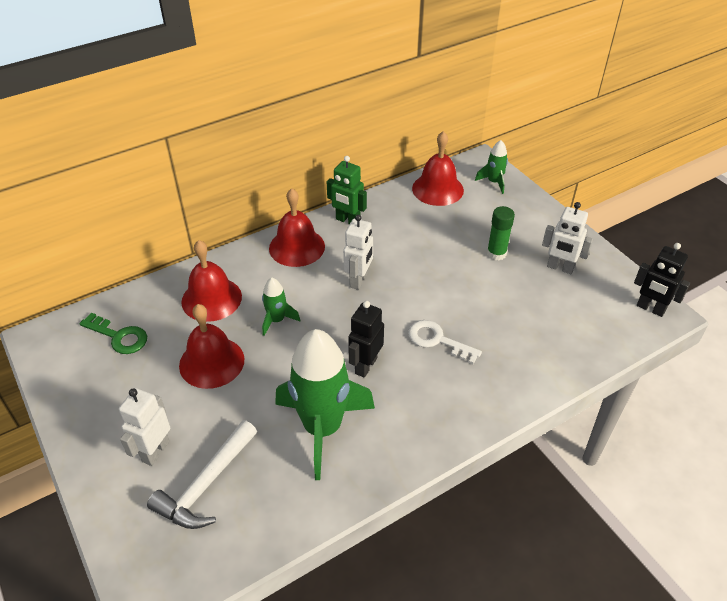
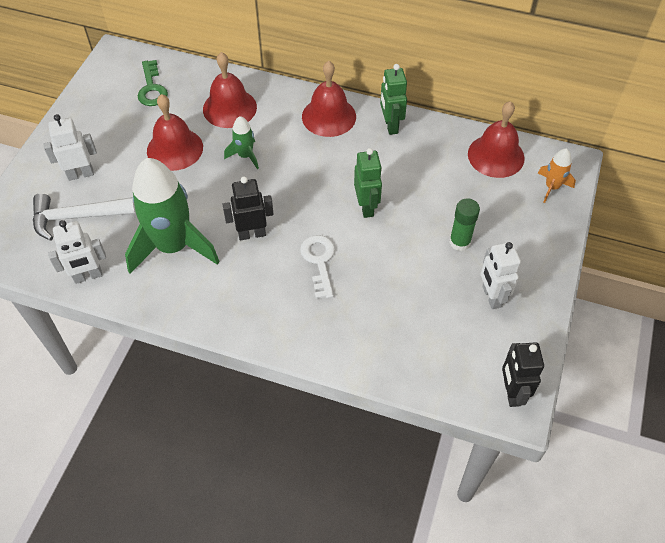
camera: 50 degrees right, 10 degrees up
white robot [343,215,373,290] -> white robot moved to [48,220,106,284]
green rocket [475,140,508,194] -> orange rocket [538,148,576,203]
none -> green robot [354,148,382,218]

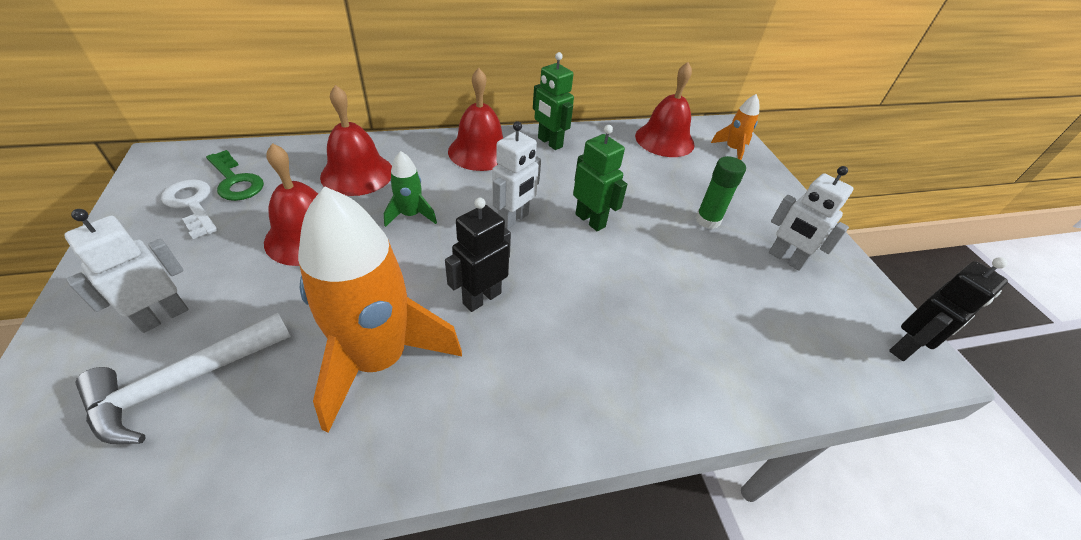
camera: 35 degrees left, 10 degrees down
white robot [48,220,106,284] -> white robot moved to [492,121,541,230]
green rocket [125,158,220,274] -> orange rocket [298,186,462,433]
white key [300,235,335,299] -> white key moved to [161,179,218,239]
black robot [502,342,544,407] -> black robot turned 90 degrees counterclockwise [889,257,1008,361]

